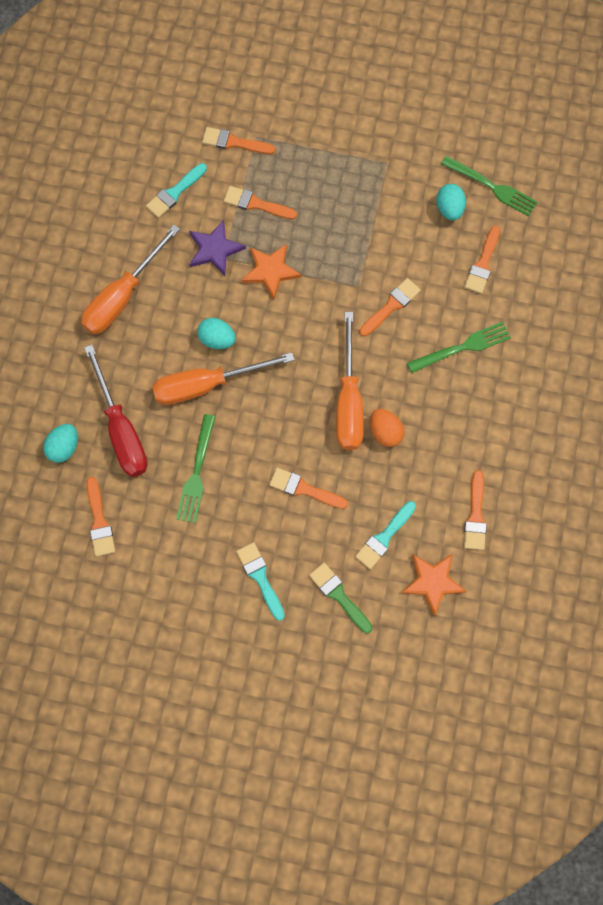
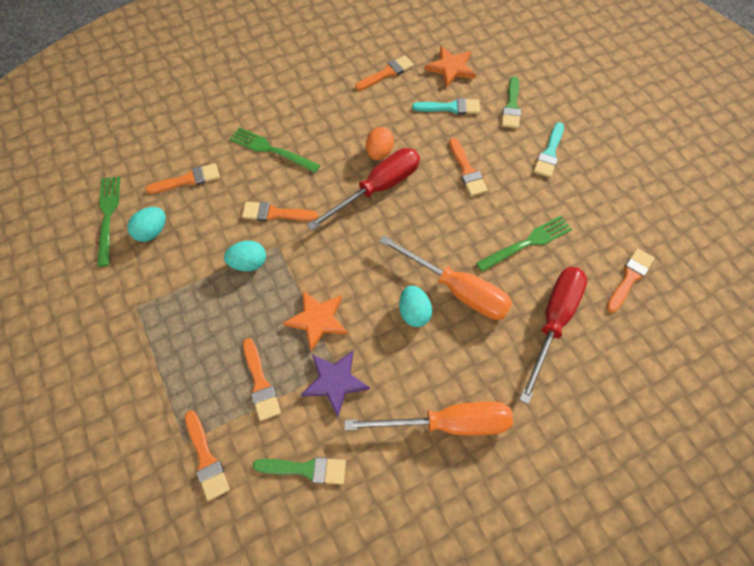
camera: 130 degrees left, 10 degrees down
turquoise egg [43,424,78,463] -> turquoise egg moved to [224,241,266,271]
turquoise brush [146,163,207,218] -> green brush [253,457,346,484]
orange screwdriver [336,312,364,450] -> red screwdriver [307,148,420,231]

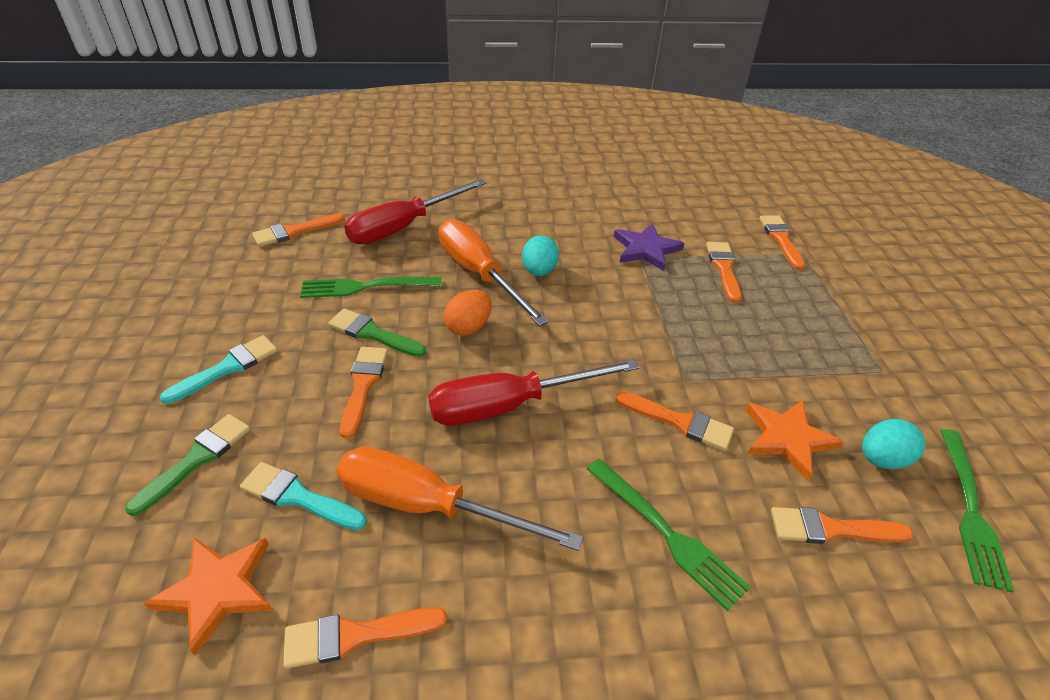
camera: 160 degrees left, 20 degrees down
turquoise egg [224,241,266,271] -> none
green brush [253,457,346,484] -> green brush moved to [328,308,426,357]
orange star [283,290,348,352] -> orange star moved to [745,400,844,481]
orange screwdriver [345,402,513,435] -> orange screwdriver moved to [337,446,583,551]
orange egg [366,127,394,160] -> orange egg moved to [444,290,491,336]

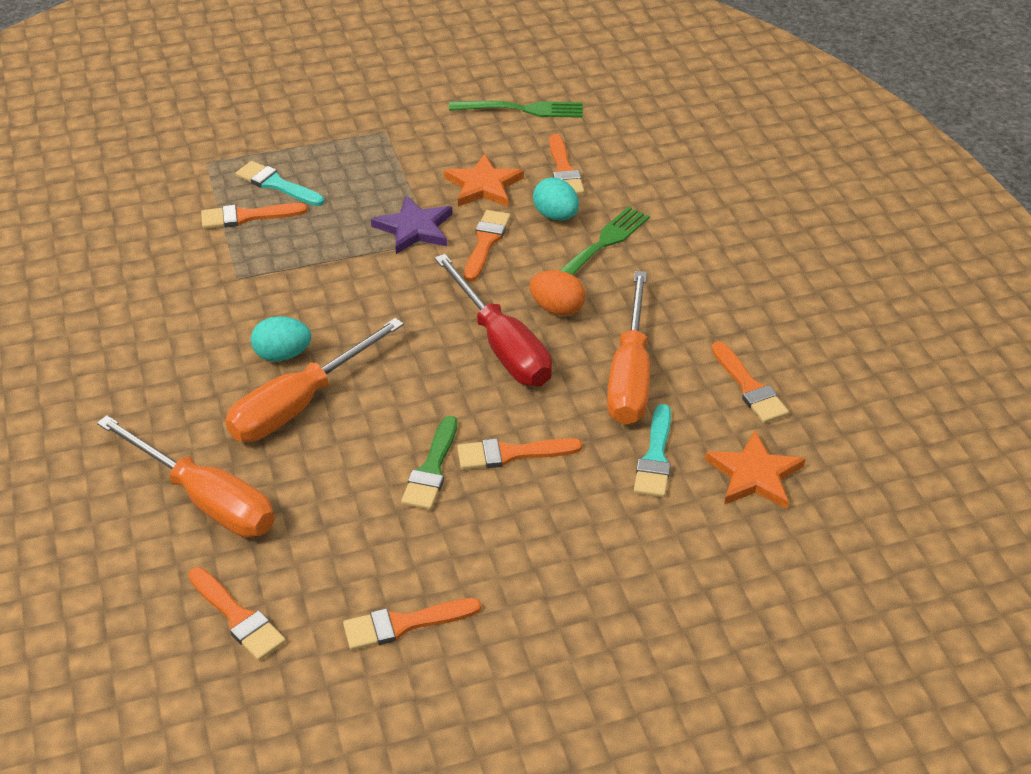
camera: 100 degrees left, 0 degrees up
green brush [125,414,250,516] -> none
turquoise brush [159,335,278,404] -> turquoise brush moved to [236,161,324,206]
green fork [300,277,442,298] -> none
red screwdriver [344,179,486,244] -> orange screwdriver [97,415,274,537]
orange egg [444,290,491,336] -> orange egg moved to [530,270,585,316]
purple star [614,223,684,271] -> purple star moved to [371,196,453,254]
orange brush [759,215,806,270] -> orange brush moved to [343,598,482,650]
turquoise egg [862,419,925,469] -> turquoise egg moved to [533,177,579,220]

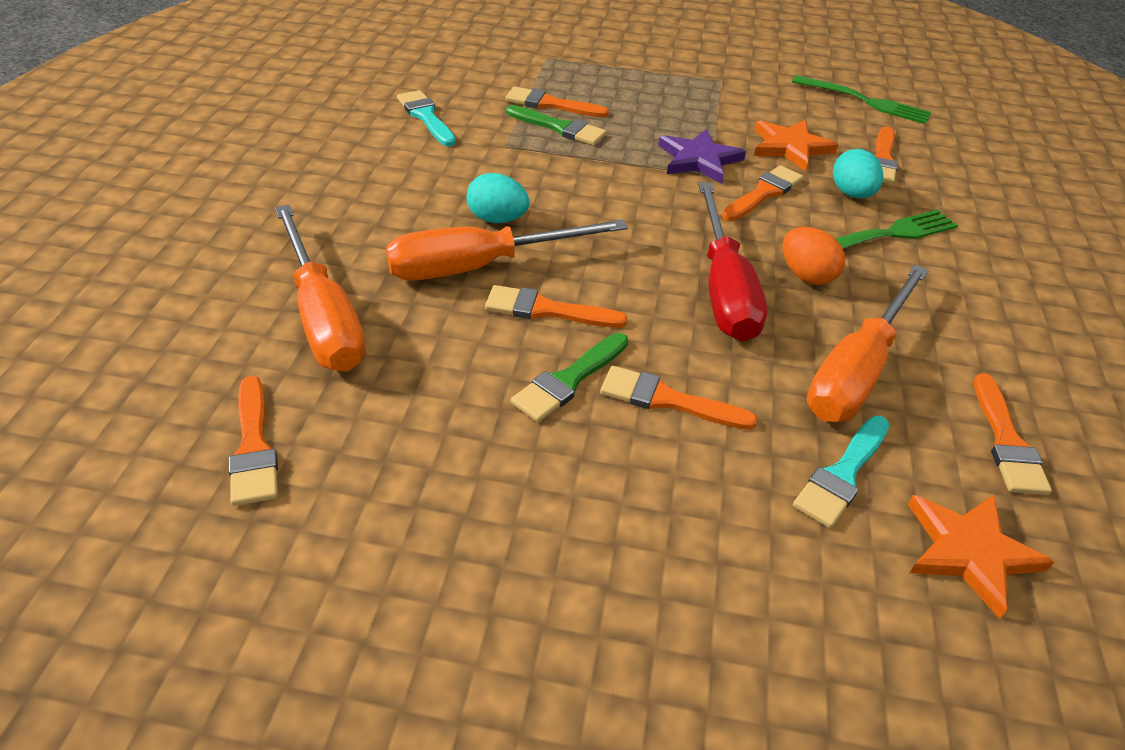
camera: 25 degrees right, 0 degrees up
turquoise brush [236,161,324,206] -> turquoise brush moved to [397,90,456,147]
orange brush [343,598,482,650] -> orange brush moved to [485,285,628,328]
none -> green brush [506,105,607,145]

